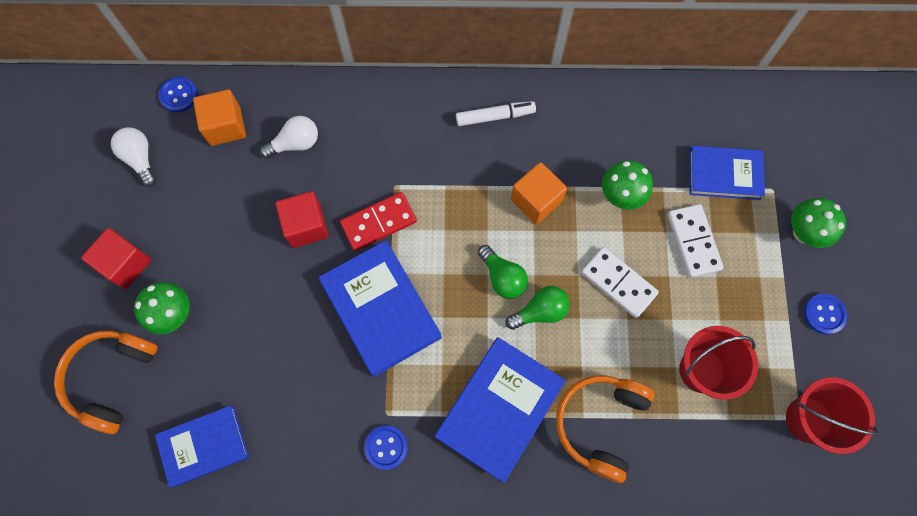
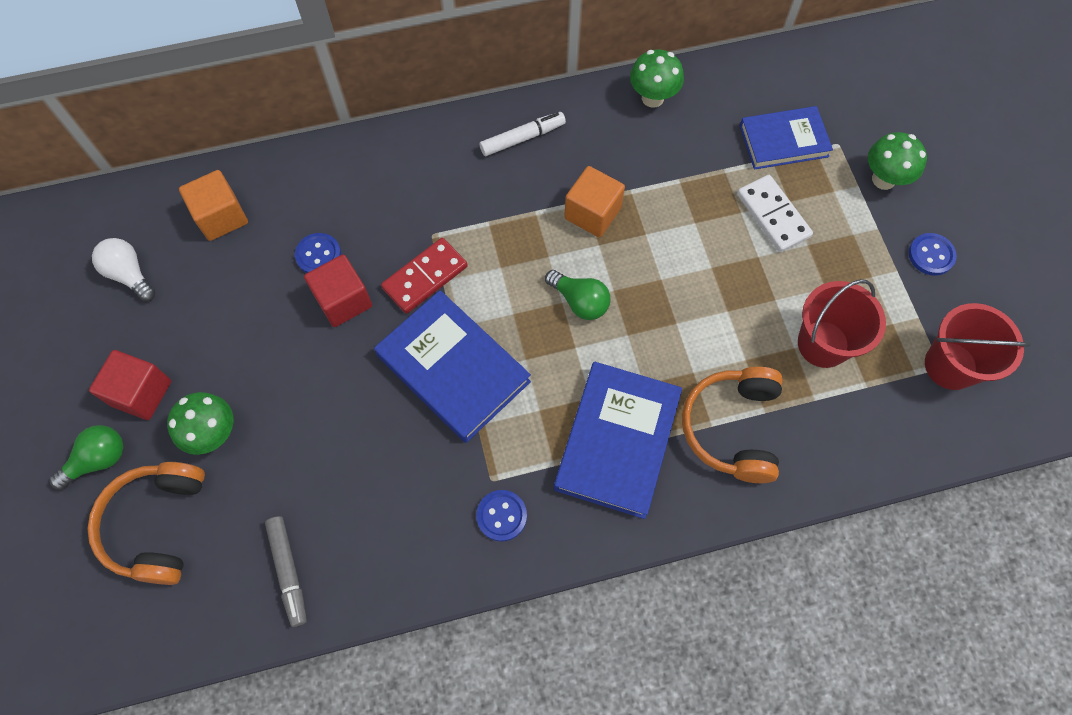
camera: 15 degrees left, 5 degrees down
blue book [155,406,249,487] -> grey marker [265,516,307,627]
blue button [158,77,198,112] -> blue button moved to [295,233,341,273]
white light bulb [259,116,318,159] -> none
green light bulb [506,286,570,330] -> green light bulb moved to [49,425,123,490]
white domino [581,247,659,318] -> none
green mushroom [602,160,653,210] -> green mushroom moved to [630,49,684,108]

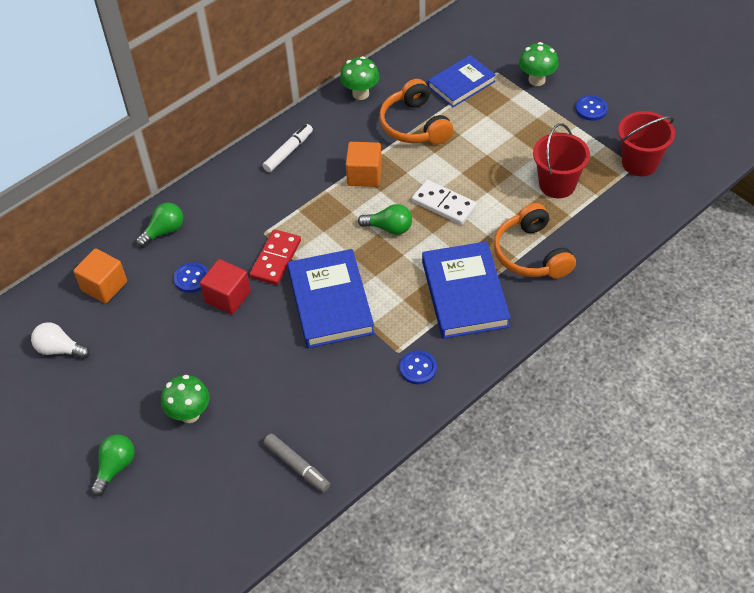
camera: 25 degrees left, 15 degrees down
orange headphones [87,462,205,585] -> orange headphones moved to [379,79,454,144]
red cube [89,350,171,420] -> none
blue book [374,290,531,443] -> blue book turned 60 degrees clockwise [288,249,375,348]
white domino [737,175,813,252] -> white domino moved to [412,180,477,225]
none -> green light bulb [136,203,183,247]

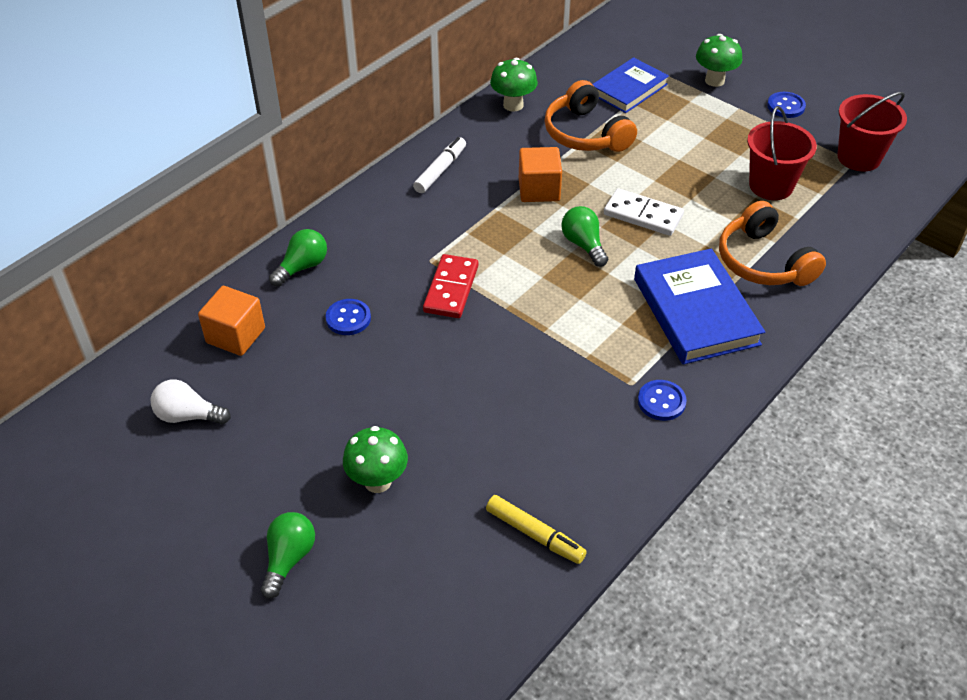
camera: 10 degrees left, 5 degrees down
red cube [200,259,251,315] -> none
grey marker [264,434,330,492] -> yellow marker [486,495,587,564]
blue book [288,249,375,348] -> none
green light bulb [358,204,412,235] -> green light bulb turned 120 degrees counterclockwise [561,206,608,267]

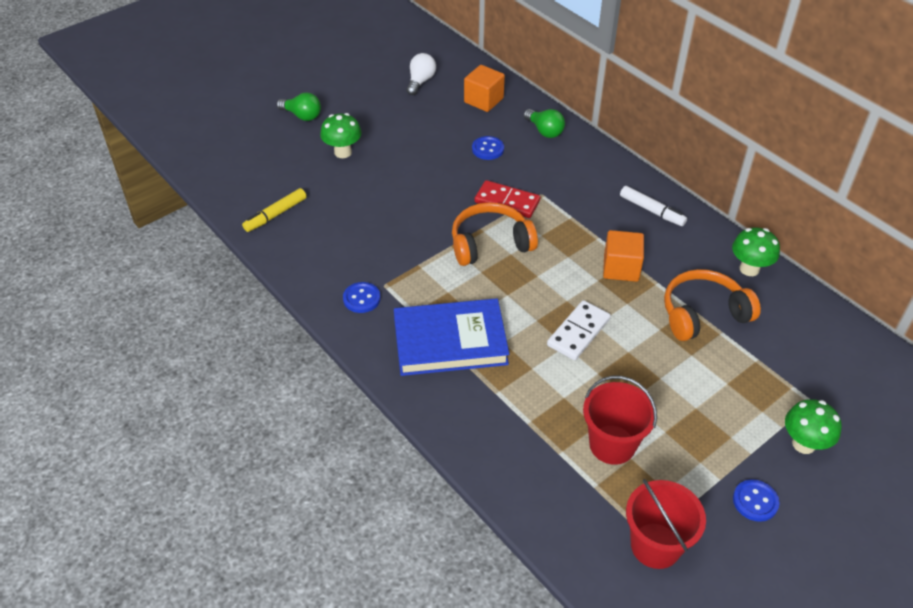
camera: 100 degrees right, 0 degrees up
green light bulb [561,206,608,267] -> none
blue book [592,57,669,113] -> none
orange headphones [719,201,826,286] -> orange headphones moved to [452,202,538,266]

